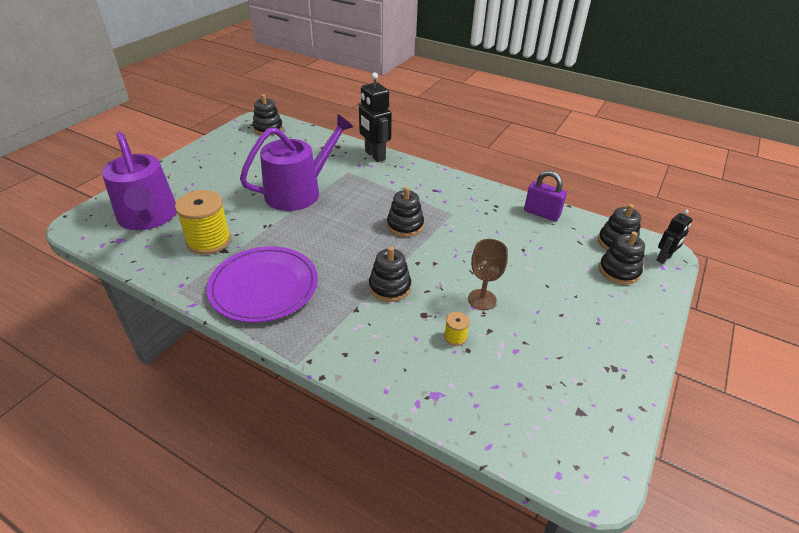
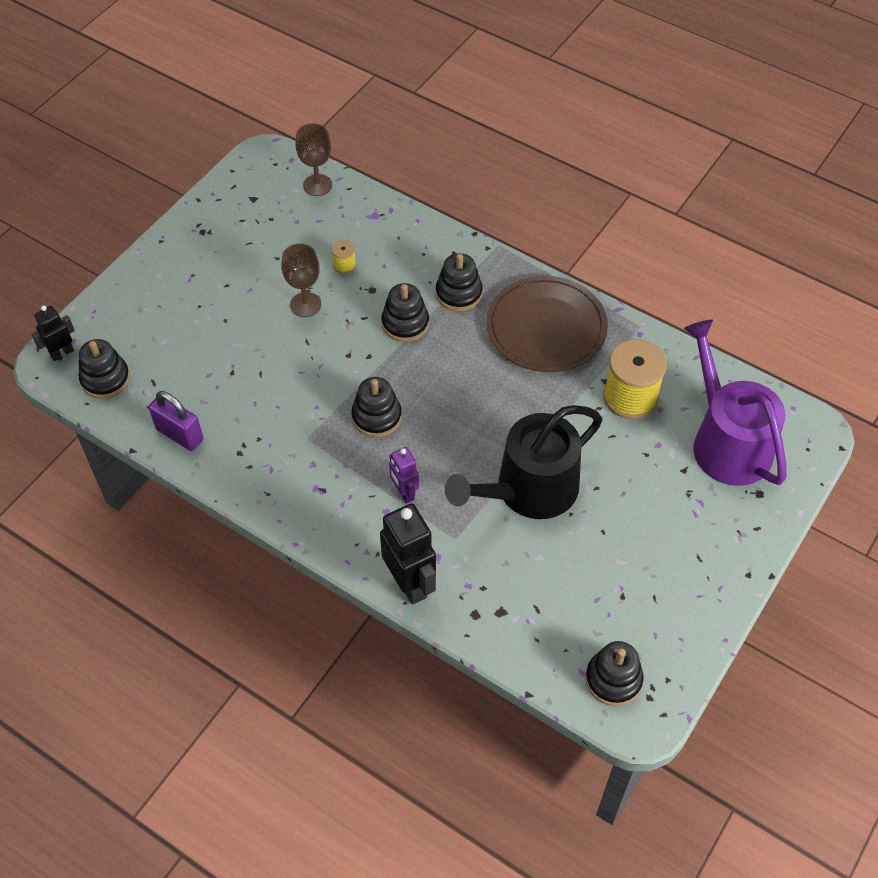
camera: 175 degrees left, 15 degrees up
purple plate [207,246,318,323] -> brown plate [487,276,608,372]
purple watering can [240,114,353,211] -> black watering can [445,405,602,519]
black stacking toy [599,231,645,285] -> black stacking toy moved to [436,253,483,311]
none -> brown goblet [296,123,332,196]
none -> purple robot [389,447,419,503]

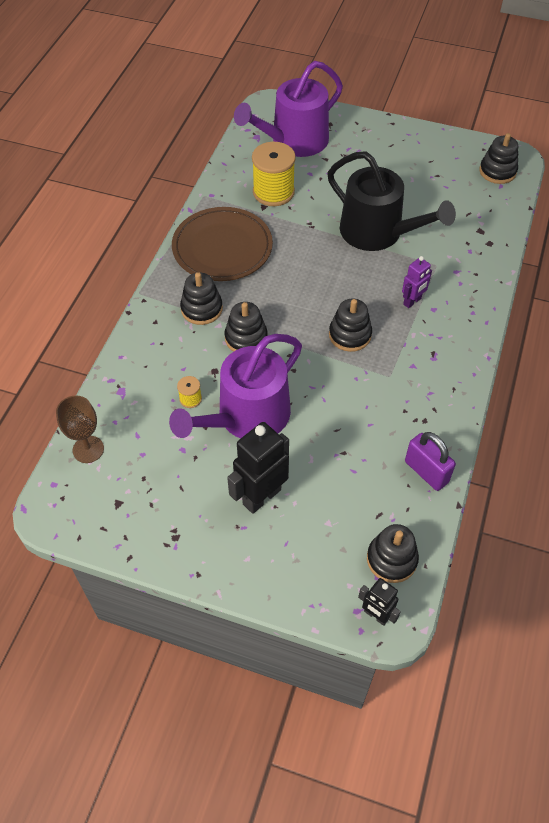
camera: 105 degrees left, 0 degrees up
purple padlock [149,391,203,451] -> purple padlock turned 60 degrees counterclockwise [405,432,456,491]
brown goblet [281,243,321,317] -> purple watering can [169,334,302,438]
black robot [380,503,436,605] -> black robot moved to [227,422,289,514]

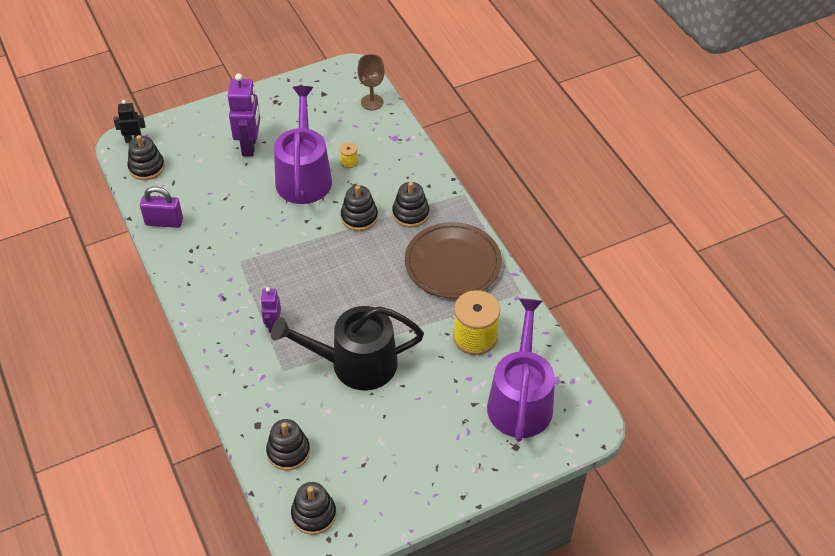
camera: 135 degrees right, 5 degrees down
black robot [227,422,289,514] -> purple robot [228,73,260,157]
black stacking toy [329,298,372,352] -> black stacking toy moved to [266,419,310,470]

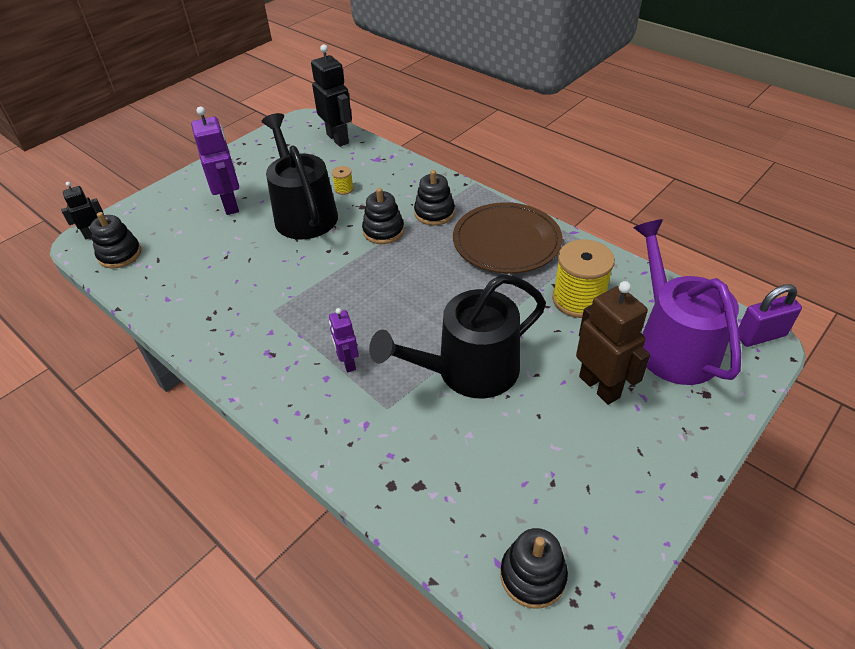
camera: 20 degrees left, 5 degrees down
purple padlock [140,186,183,228] -> purple padlock moved to [738,284,802,347]
black stacking toy [266,419,310,470] -> none
purple watering can [274,86,332,204] -> black watering can [262,113,338,240]
brown goblet [357,54,385,110] -> black robot [311,44,352,147]
none -> brown robot [576,281,650,405]

